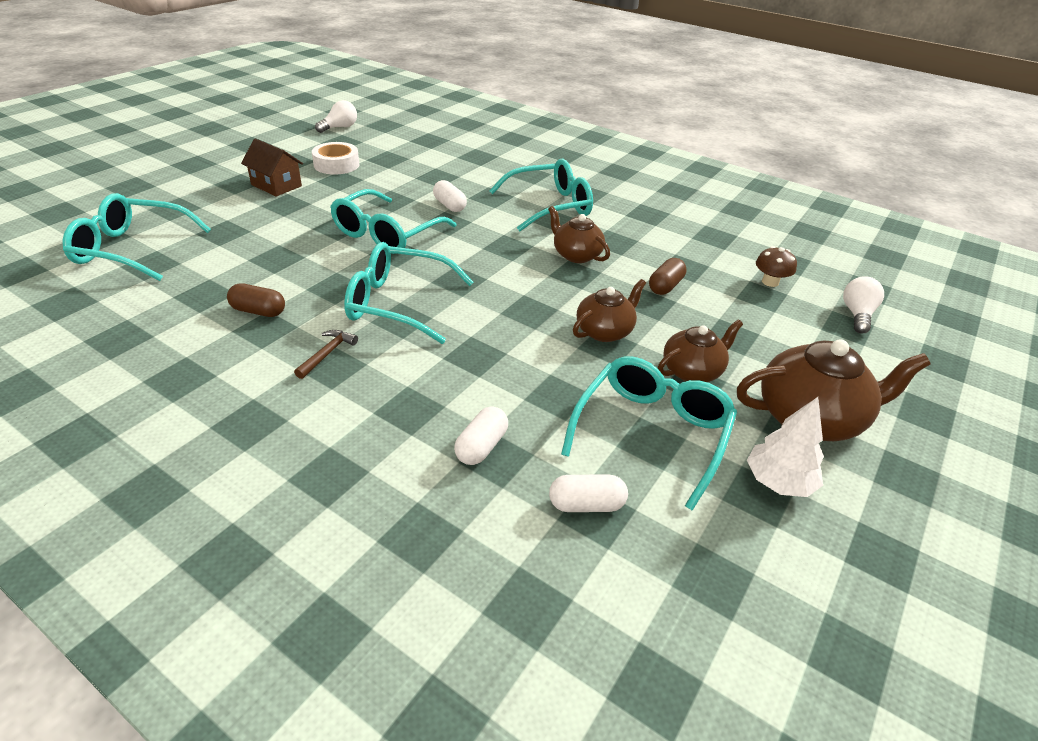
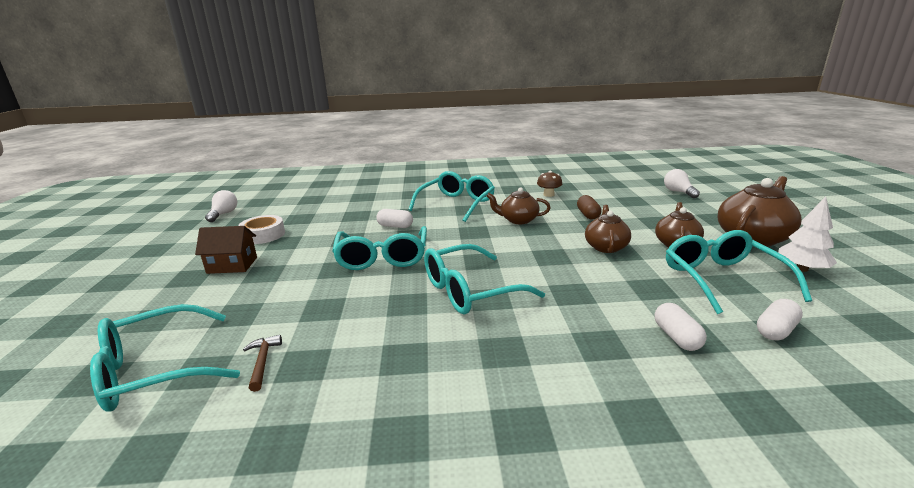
camera: 35 degrees left, 15 degrees down
brown capsule [227,283,285,317] -> none
brown hammer [294,330,358,379] -> brown hammer moved to [243,335,282,392]
brown mushroom [756,246,797,287] -> brown mushroom moved to [537,171,562,197]

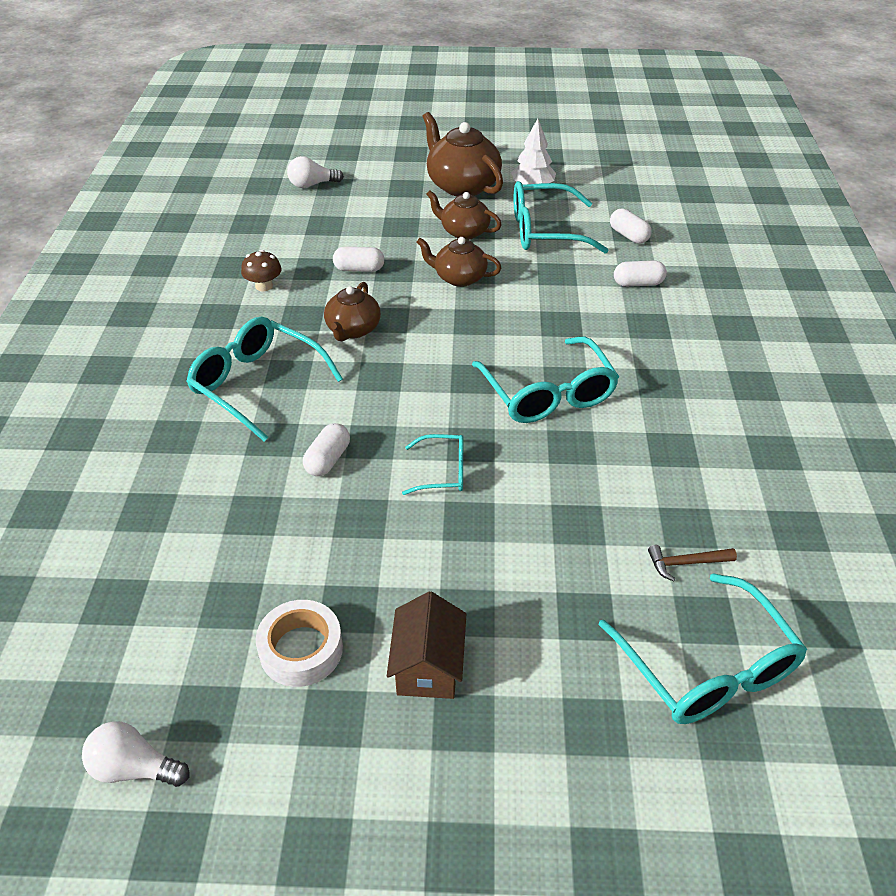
camera: 85 degrees left, 20 degrees up
turquoise glasses [332,226,427,270] -> turquoise glasses [402,434,463,495], size x0.53
brown capsule [577,195,602,220] -> white capsule [333,247,384,272]

